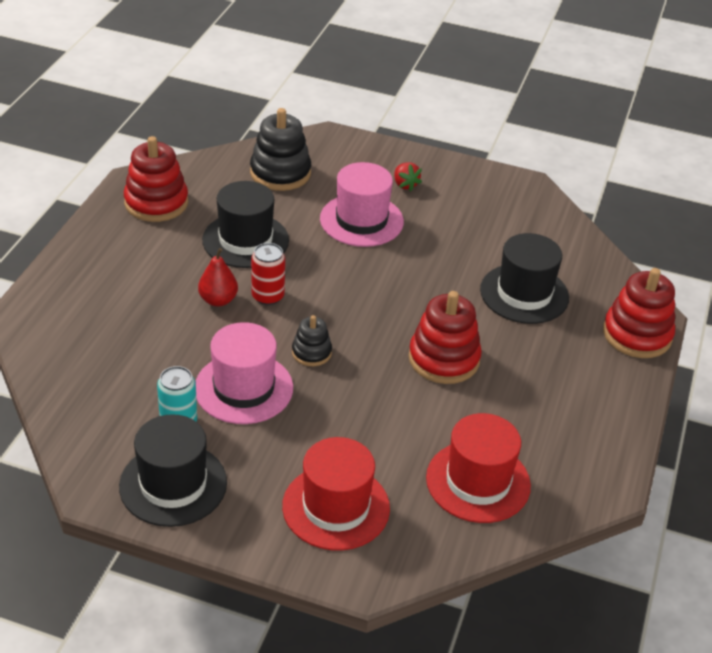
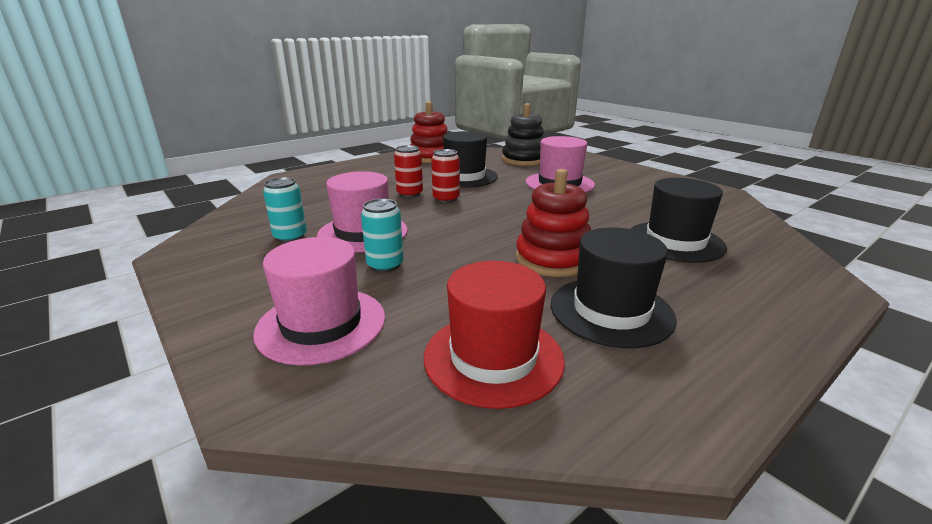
camera: 35 degrees right, 15 degrees down
black hat [119,414,227,527] -> black hat moved to [551,227,676,348]
red pear [198,248,238,307] -> red can [394,145,423,198]
red hat [282,437,390,551] -> pink hat [253,237,385,365]
black stacking toy [292,315,332,366] -> none
red strawberry [394,162,422,191] -> none
red stacking toy [603,268,675,358] -> none
none -> turquoise can [361,199,404,272]

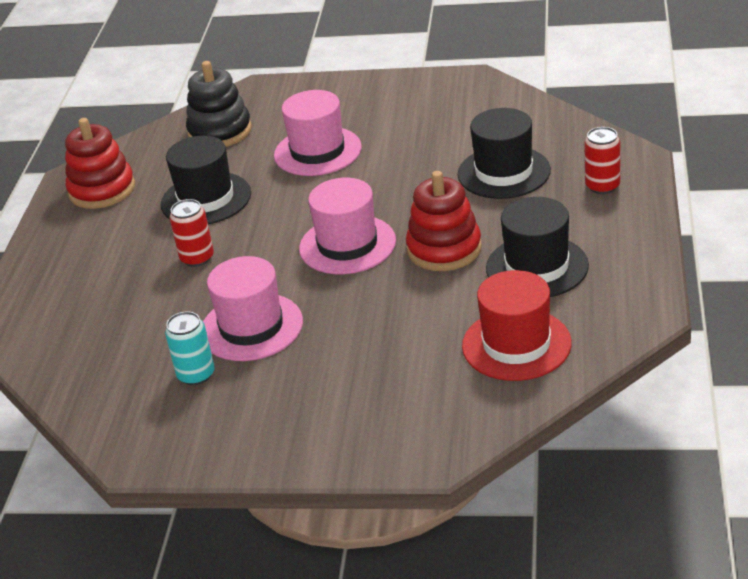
camera: 40 degrees left, 10 degrees up
pink hat [253,237,385,365] -> pink hat moved to [299,178,396,274]
turquoise can [361,199,404,272] -> none
red can [431,149,460,203] -> red can moved to [584,127,620,194]

